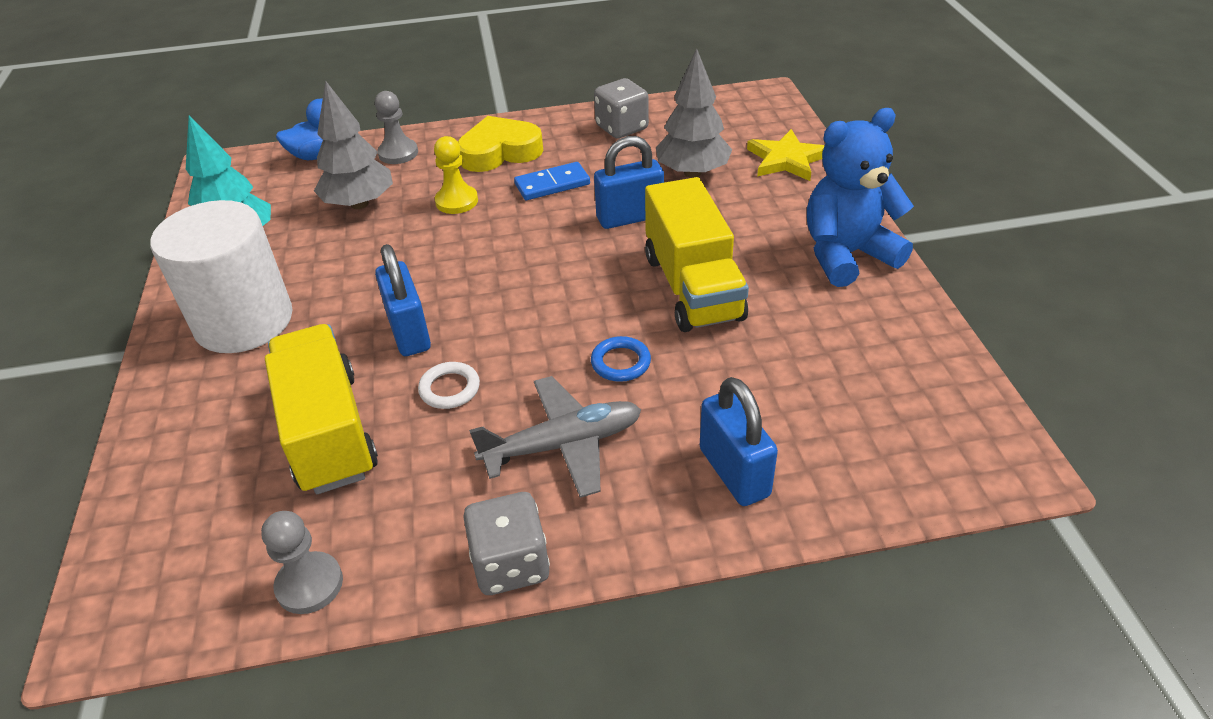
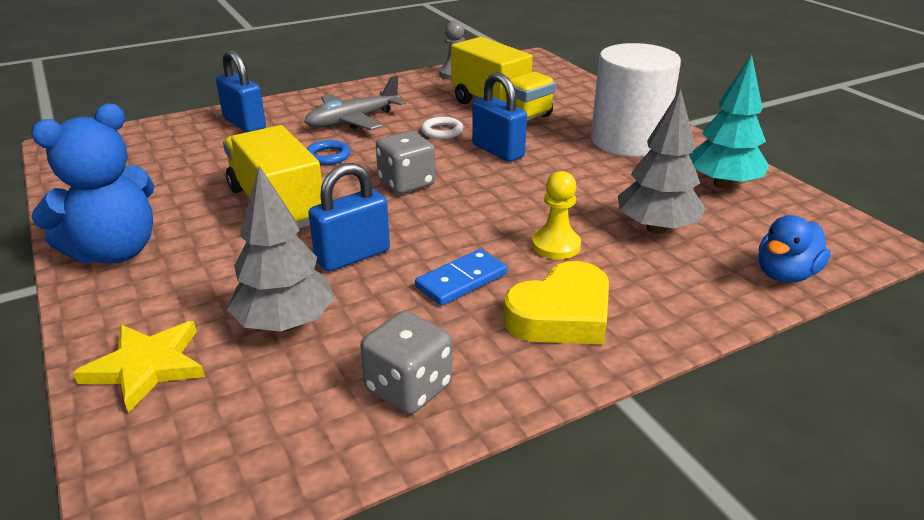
camera: 160 degrees right, 10 degrees down
grey pawn [375,91,418,164] -> none
grey dice [463,492,550,595] -> grey dice moved to [376,131,435,194]

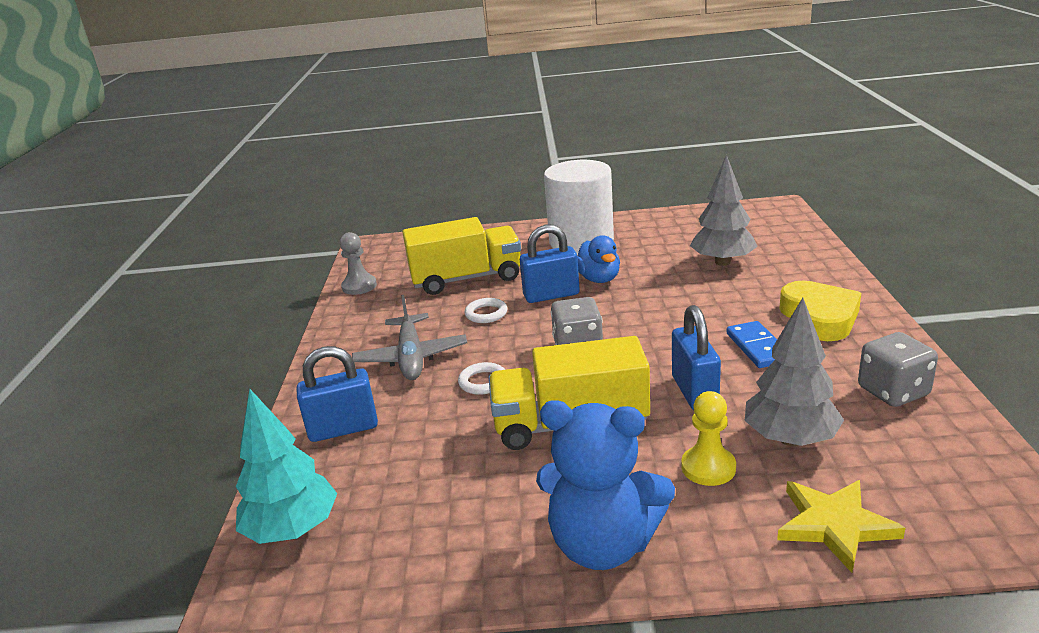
camera: 60 degrees left, 5 degrees down
blue teddy bear [31,104,154,264] -> blue teddy bear turned 120 degrees clockwise [536,400,675,570]
blue ring [307,140,350,165] -> white ring [458,362,505,395]
yellow pawn [532,171,581,259] -> yellow pawn moved to [682,391,736,486]
turquoise tree [689,55,769,189] -> turquoise tree moved to [236,389,338,544]
blue duck [758,215,831,283] -> blue duck moved to [577,235,620,283]

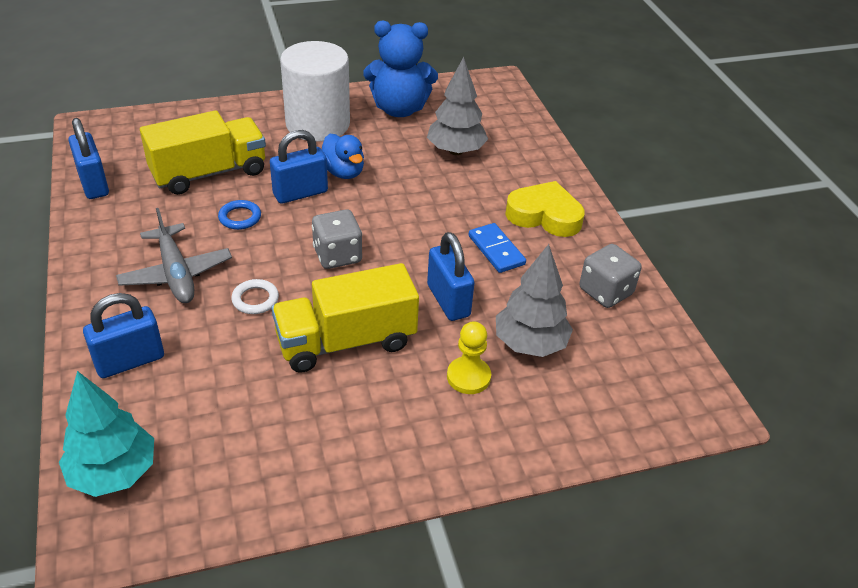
camera: 20 degrees left, 15 degrees up
grey pawn [340,232,377,295] -> blue padlock [68,118,109,199]
white ring [465,298,507,323] -> blue ring [218,200,261,230]
blue teddy bear [536,400,675,570] -> blue teddy bear moved to [363,21,438,117]
yellow star [777,480,905,573] -> none
yellow heart [779,281,861,341] -> yellow heart turned 45 degrees counterclockwise [505,181,585,237]

